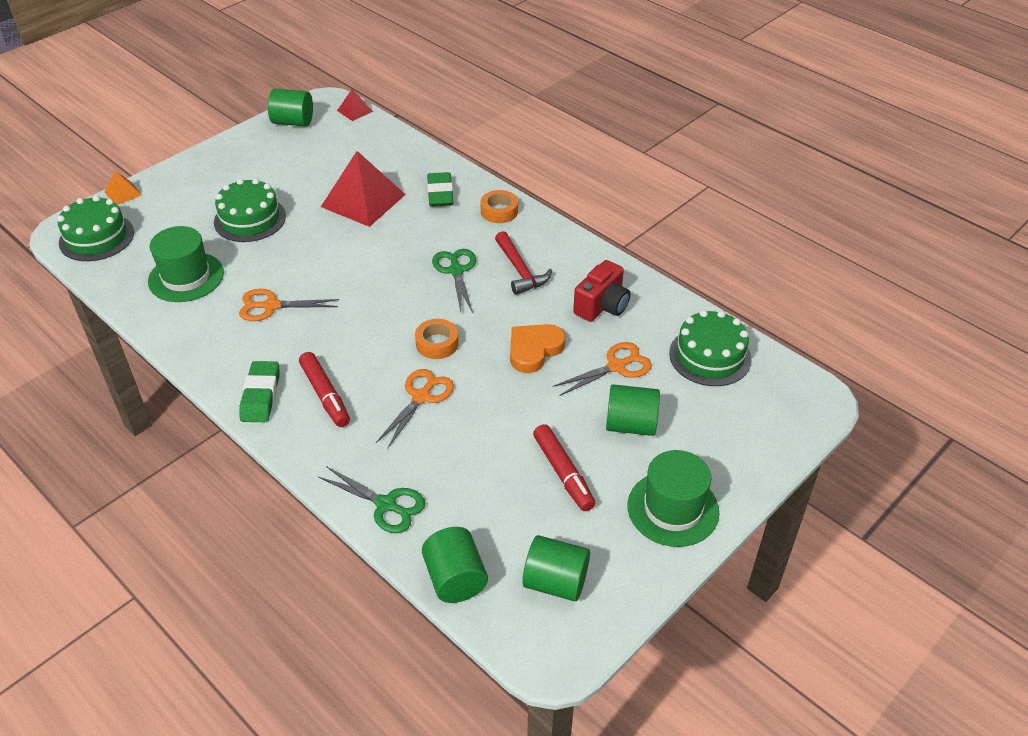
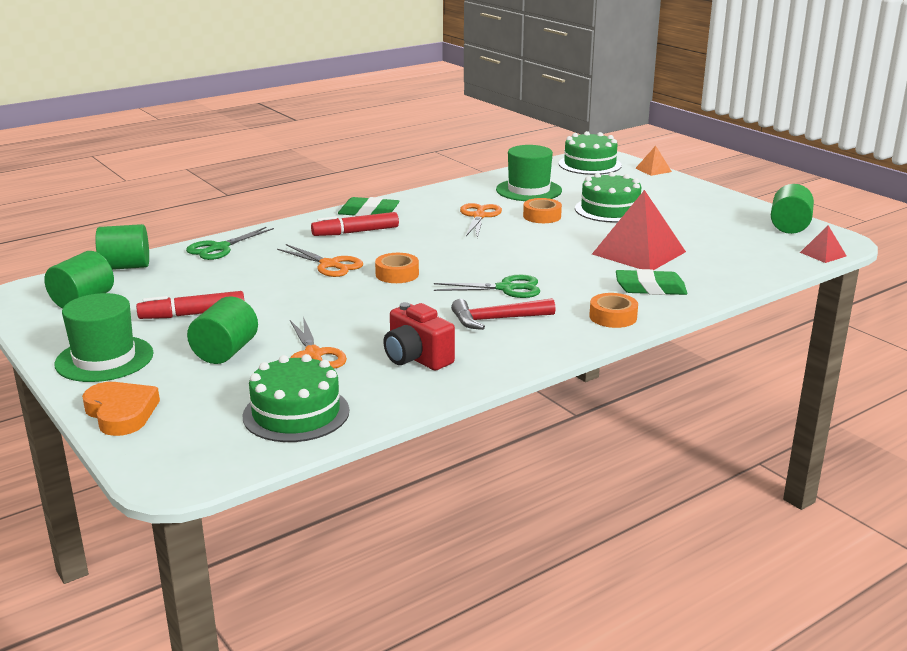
camera: 100 degrees right, 20 degrees down
orange heart [510,324,566,373] -> orange heart moved to [82,382,160,436]
none -> orange tape [523,198,562,223]

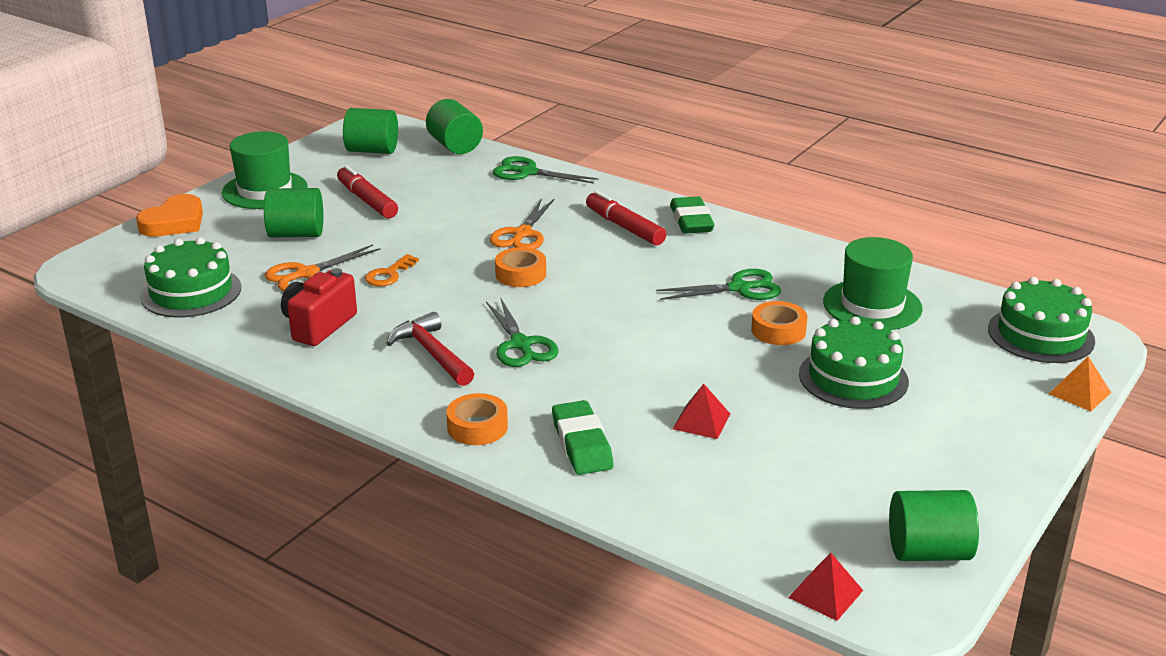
camera: 70 degrees right, 5 degrees up
orange scissors [460,203,502,238] -> green scissors [656,269,781,300]
red pyramid [592,190,686,270] -> red pyramid [673,384,730,439], size x0.47
none -> orange key [365,254,419,286]

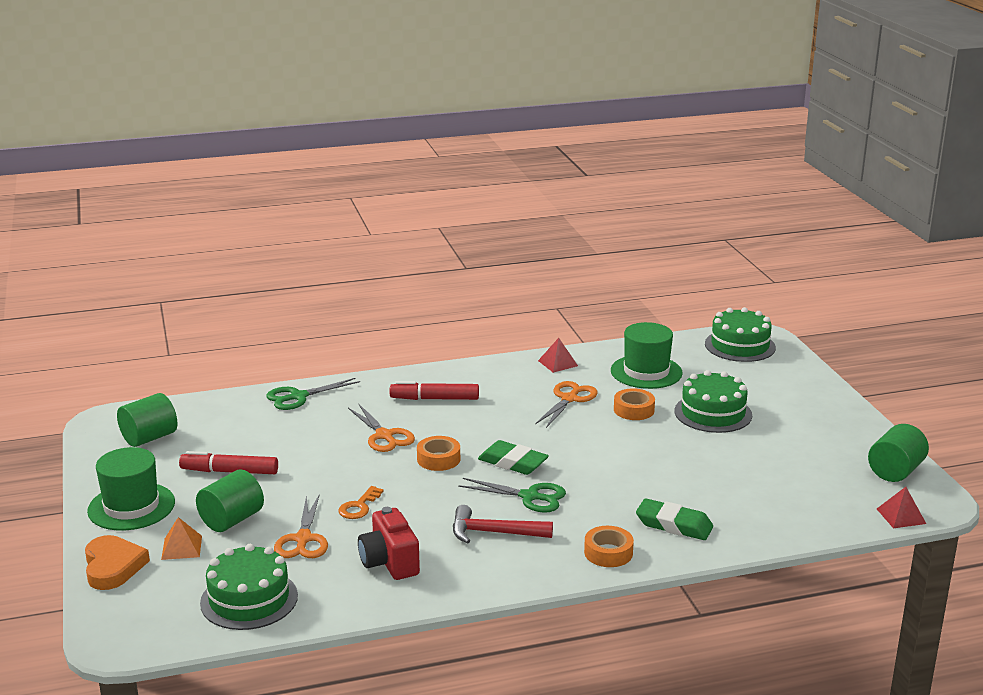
camera: 50 degrees left, 5 degrees down
orange key [365,254,419,286] -> orange key turned 45 degrees clockwise [338,486,383,519]
green cylinder [426,99,483,154] -> none
green scissors [656,269,781,300] -> orange scissors [535,381,597,428]
green eraser [670,196,715,234] -> green eraser moved to [478,440,549,475]
red pyramid [673,384,730,439] -> red pyramid moved to [538,338,578,373]
orange pyramid [1049,356,1111,411] -> orange pyramid moved to [161,517,202,560]

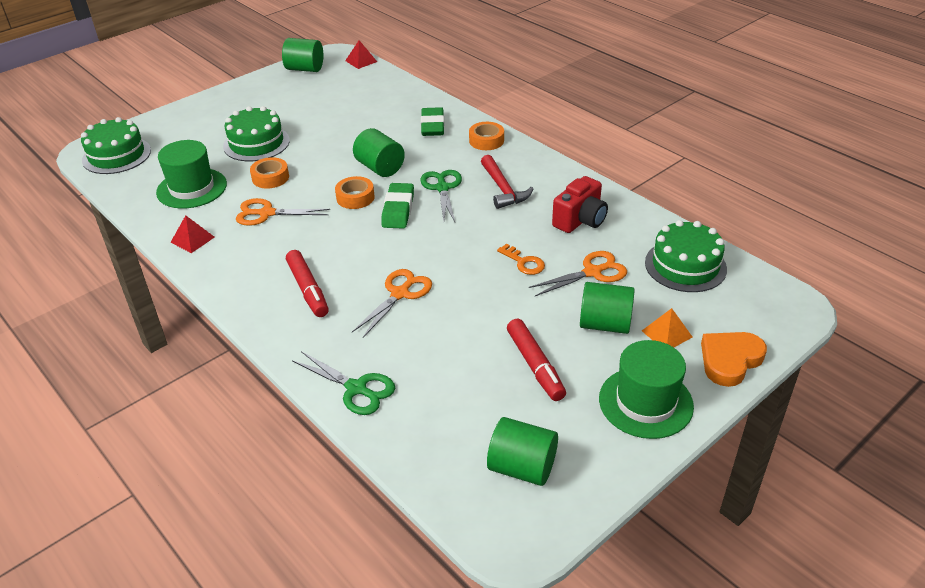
camera: 115 degrees left, 15 degrees up
orange key [338,486,383,519] -> orange key turned 45 degrees clockwise [497,244,545,275]
orange tape [417,436,460,471] -> orange tape moved to [335,176,374,209]
none -> green cylinder [353,128,405,177]

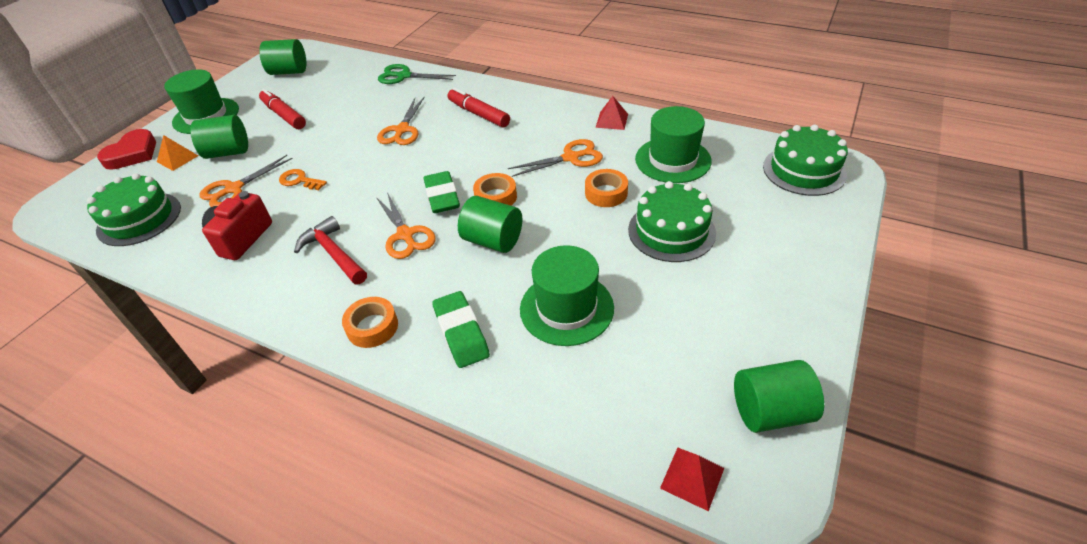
camera: 160 degrees right, 5 degrees up
green scissors [420,170,462,222] -> orange scissors [376,192,436,259]
orange heart [701,332,767,387] -> red heart [97,129,156,170]
none -> green hat [520,245,614,346]

